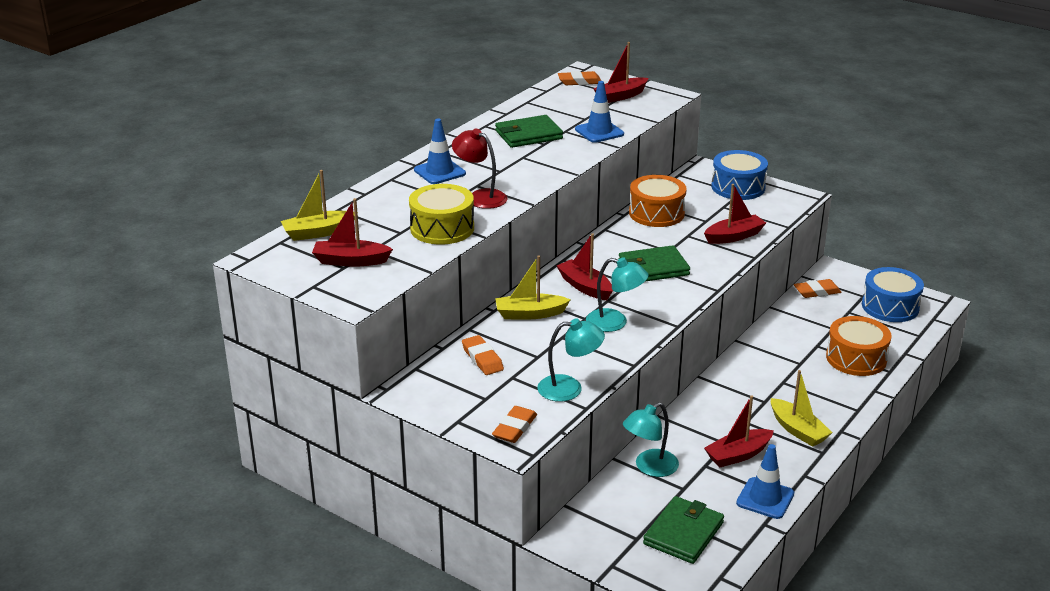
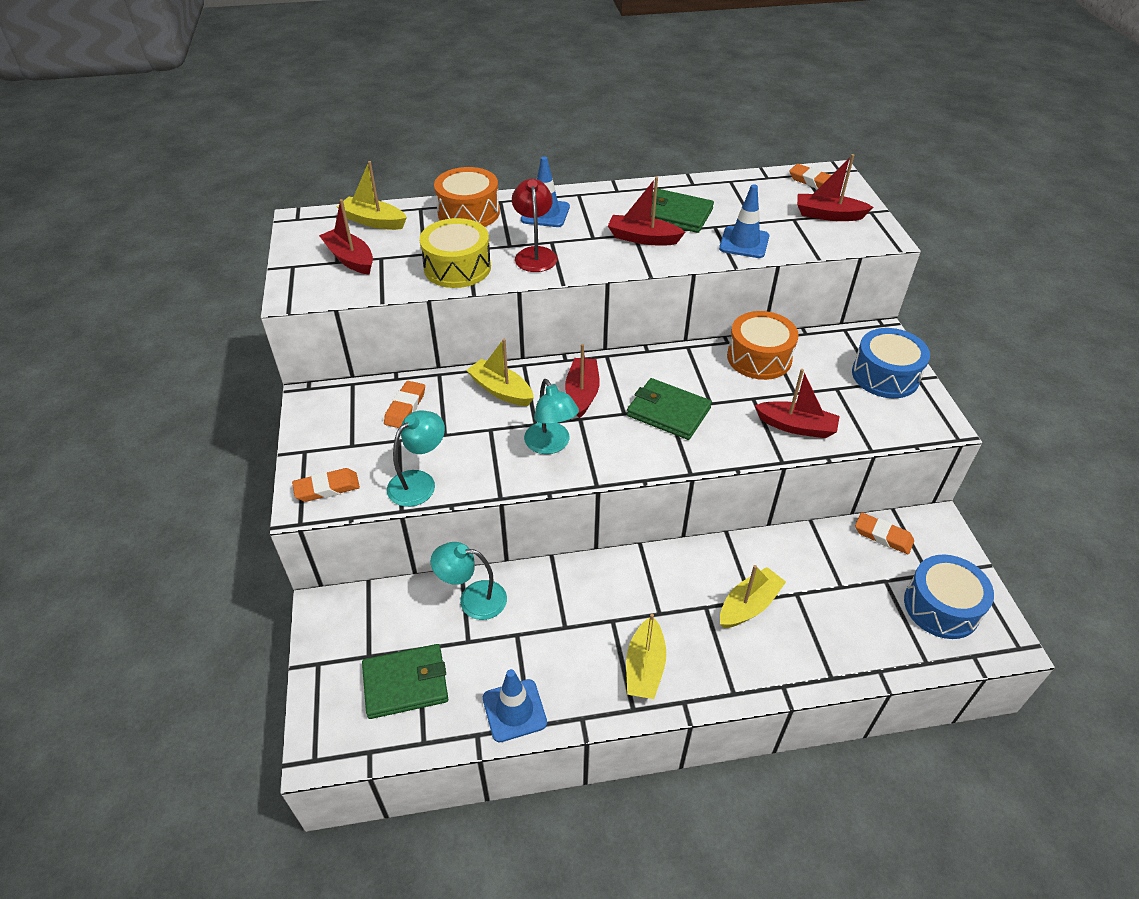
camera: 45 degrees right, 15 degrees up
turquoise lamp [537,318,605,402] -> turquoise lamp turned 90 degrees counterclockwise [387,410,445,507]
red boat [704,395,774,467] -> red boat moved to [608,177,685,245]
orange drum [826,316,892,376] -> orange drum moved to [434,167,500,227]
none -> yellow boat [720,565,786,628]

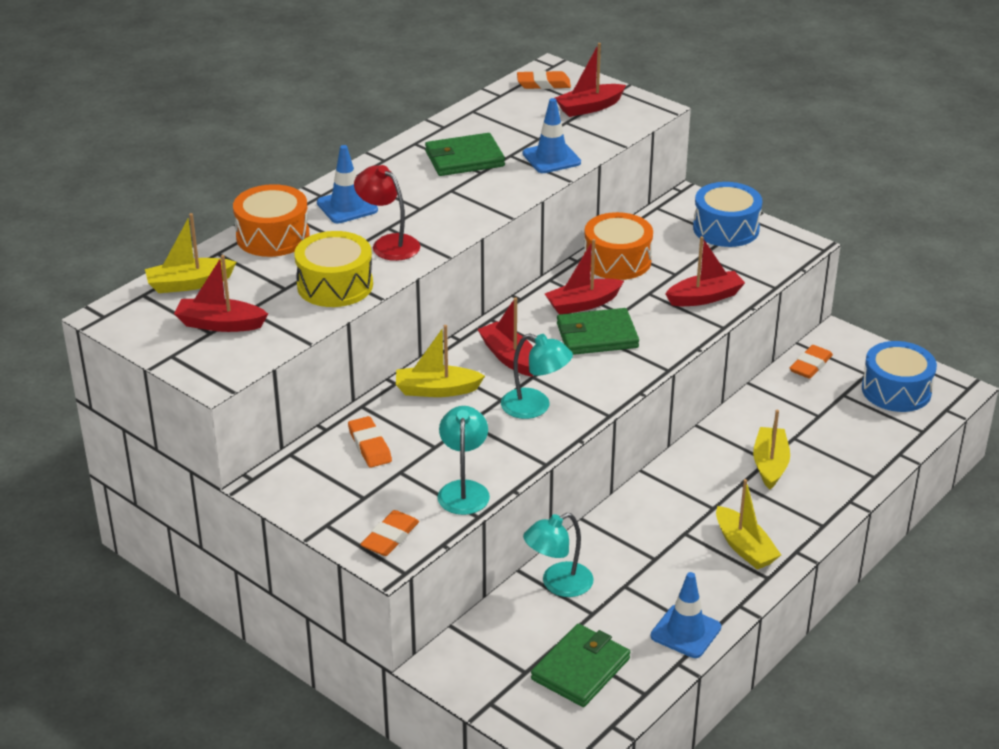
camera: 40 degrees left, 10 degrees down
red boat [608,177,685,245] -> red boat moved to [545,239,624,314]
orange eraser [855,512,914,554] -> orange eraser turned 45 degrees counterclockwise [789,345,833,379]

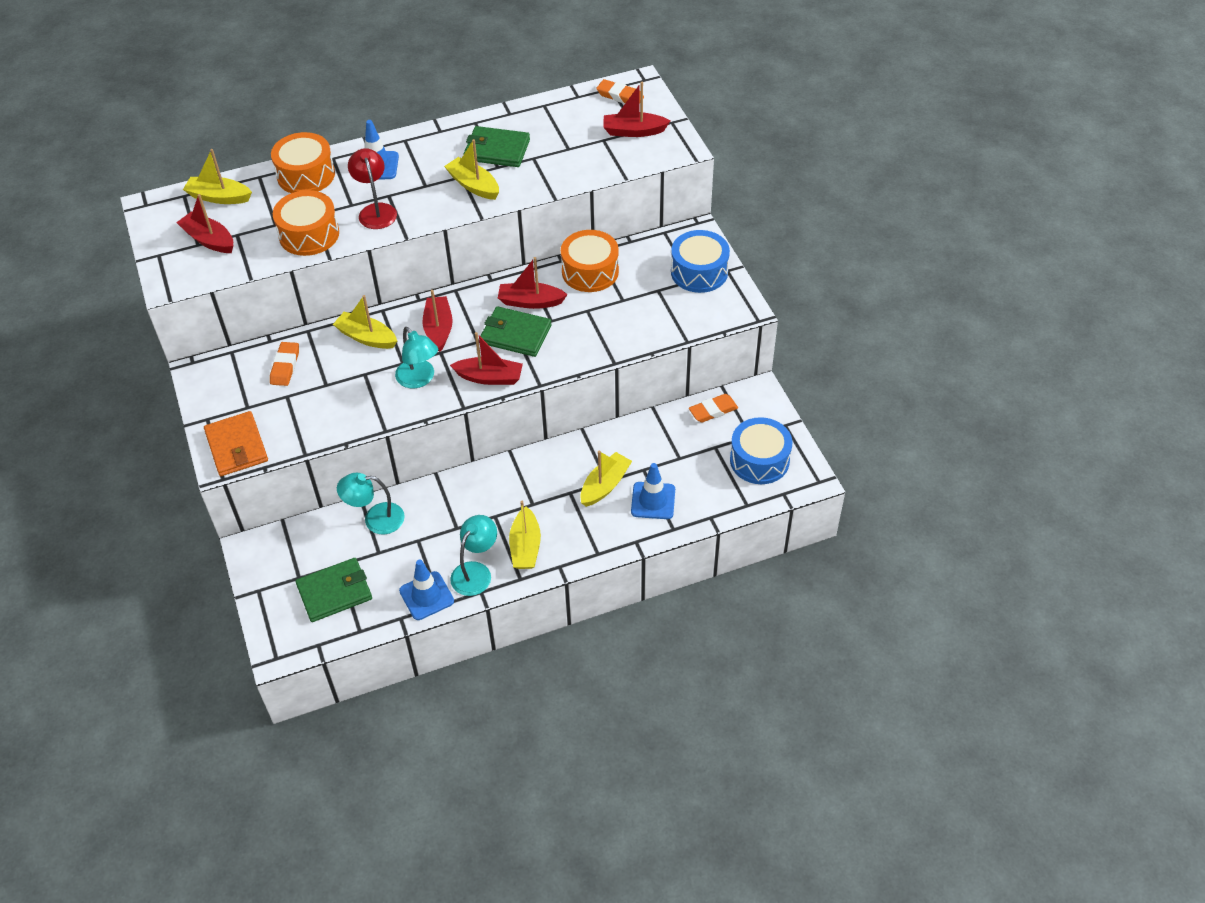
camera: 30 degrees right, 15 degrees up
yellow drum [294,231,373,307] -> orange drum [273,190,339,256]
orange eraser [360,510,419,556] -> orange wallet [204,411,268,476]
turquoise lamp [438,406,490,515] -> turquoise lamp moved to [450,515,497,596]
blue traffic cone [523,98,581,173] -> blue traffic cone moved to [631,463,675,519]
red boat [665,236,745,306] -> red boat moved to [450,332,523,385]
none -> yellow boat [444,139,499,200]

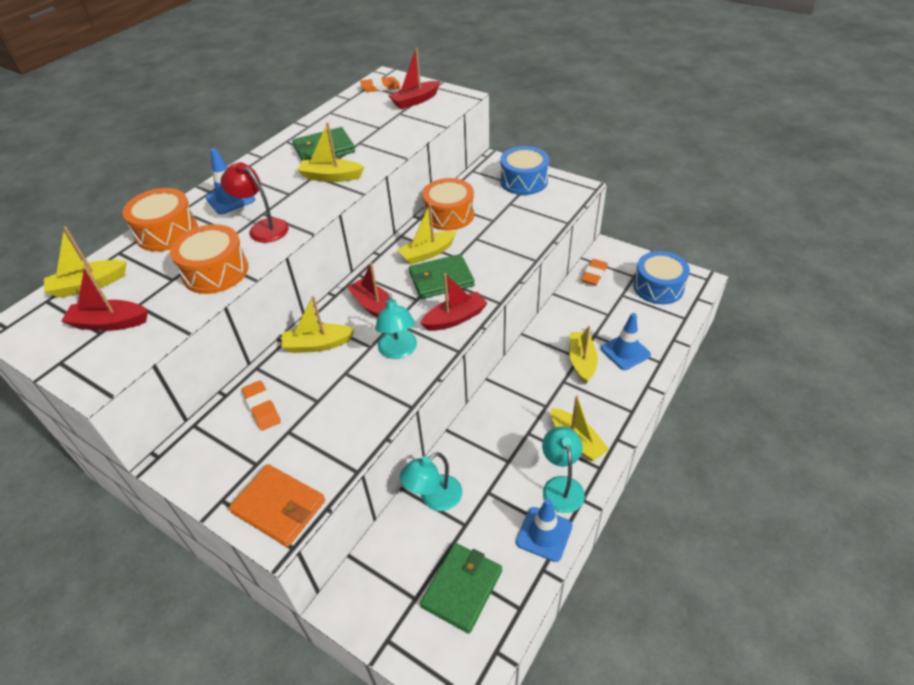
camera: 35 degrees left, 5 degrees down
turquoise lamp [395,327,438,388] -> turquoise lamp turned 60 degrees clockwise [375,293,417,359]
red boat [498,257,568,309] -> yellow boat [397,203,456,265]

